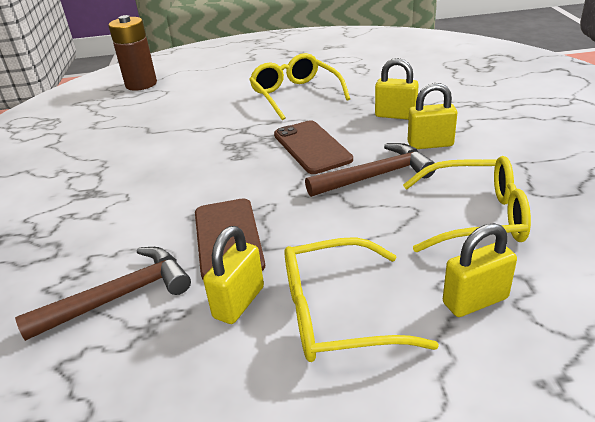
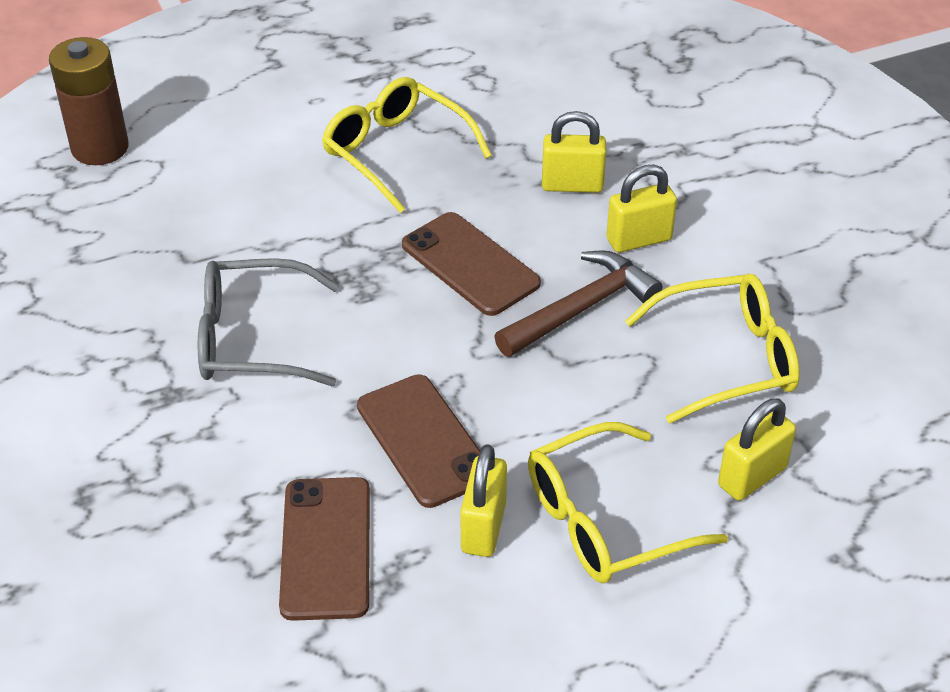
camera: 20 degrees left, 10 degrees up
brown hammer [15,247,191,341] -> brown phone [279,477,370,621]
none -> grey glasses [198,258,339,386]

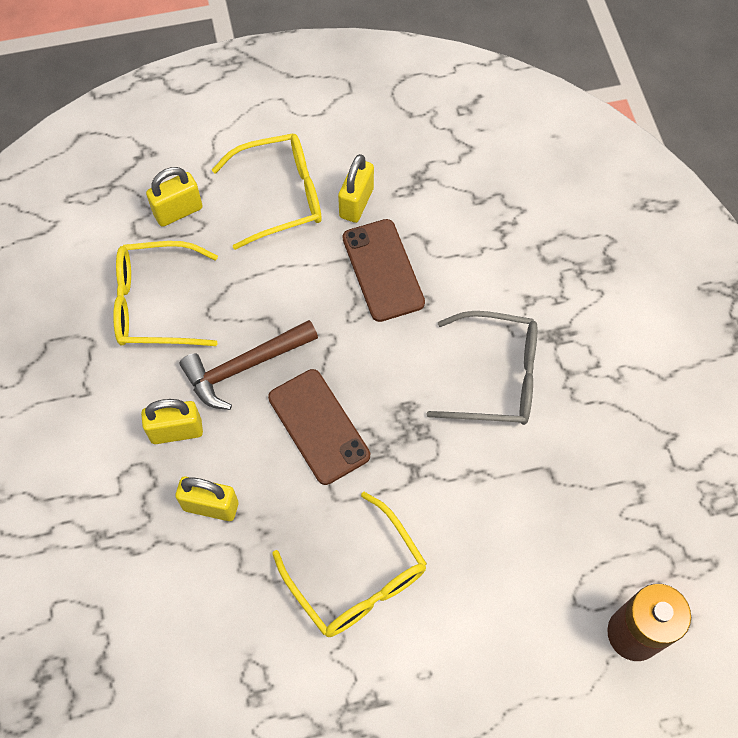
camera: 170 degrees left, 20 degrees up
brown phone [279,477,370,621] -> none

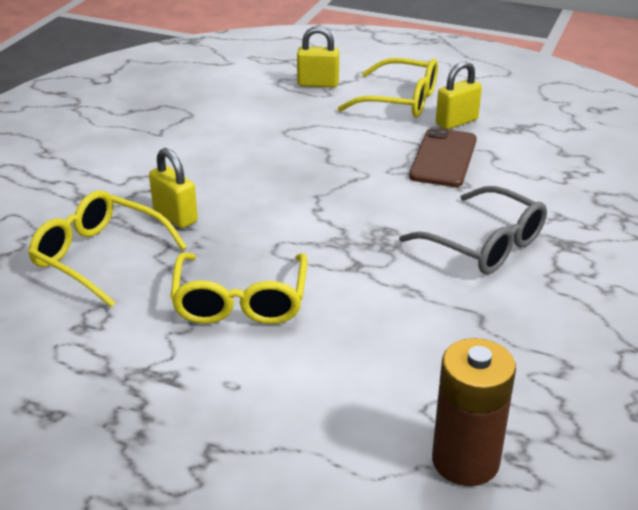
camera: 35 degrees right, 30 degrees down
yellow glasses [113,241,218,346] -> yellow glasses moved to [28,190,187,307]
yellow padlock [141,399,203,444] -> none
brown hammer [180,320,318,410] -> none
brown phone [268,369,370,485] -> none

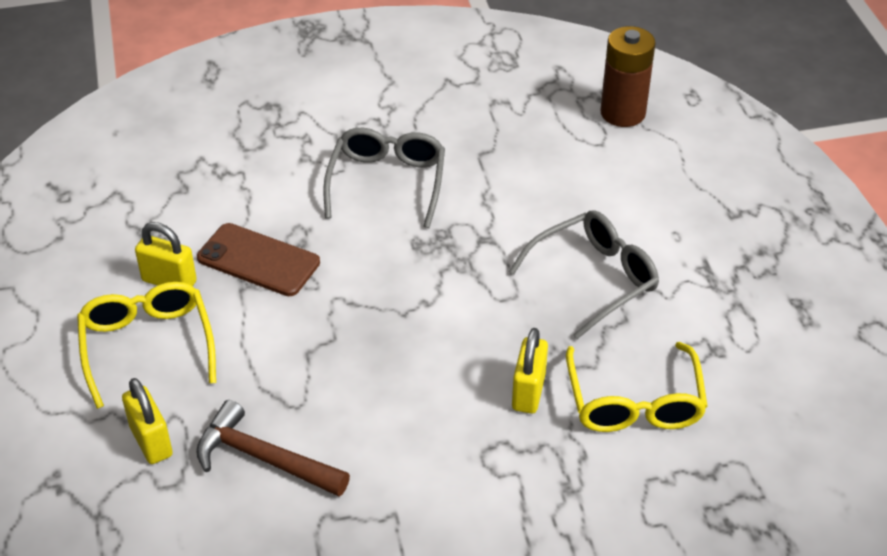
camera: 125 degrees left, 10 degrees up
yellow glasses [170,253,307,324] -> grey glasses [509,210,659,339]
brown phone [409,127,477,187] -> brown phone turned 45 degrees clockwise [197,223,320,296]
none -> brown hammer [196,400,350,497]

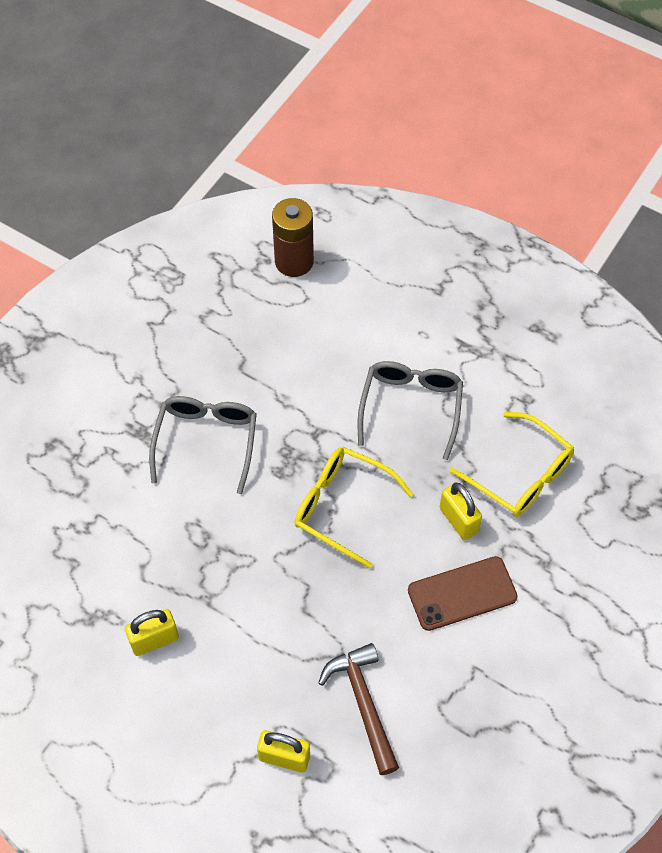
camera: 45 degrees left, 15 degrees up
yellow glasses [77,282,216,409] -> yellow glasses moved to [295,447,414,568]
brown hammer [196,400,350,497] -> brown hammer turned 90 degrees clockwise [318,643,399,775]
brown phone [197,223,320,296] -> brown phone moved to [408,556,518,631]
grey glasses [323,128,445,228] -> grey glasses turned 45 degrees clockwise [149,396,257,494]

